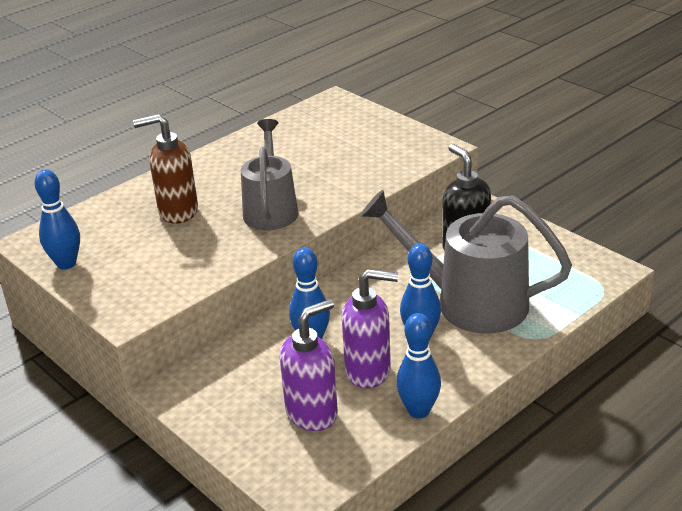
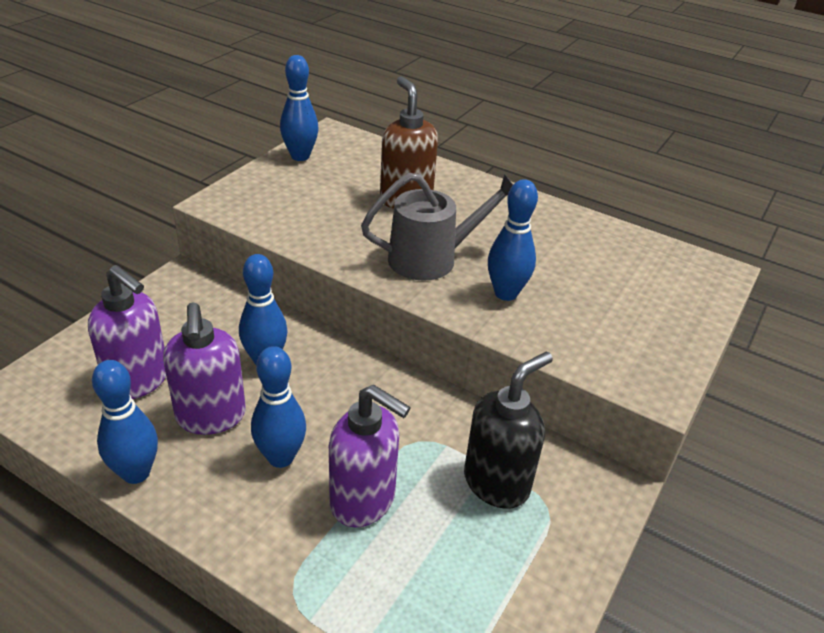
camera: 70 degrees right, 5 degrees up
grey watering can [360,190,572,334] -> purple soap dispenser [329,385,411,527]
none -> blue bowling pin [488,179,538,301]

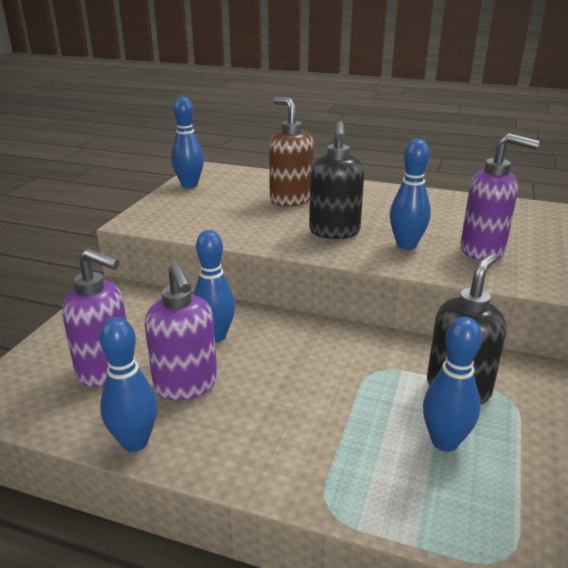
camera: 10 degrees left, 10 degrees down
blue bowling pin [251,346,306,468] -> blue bowling pin moved to [423,317,482,452]
purple soap dispenser [329,385,411,527] -> purple soap dispenser moved to [461,133,539,261]
grey watering can [361,173,513,281] -> black soap dispenser [309,121,364,239]

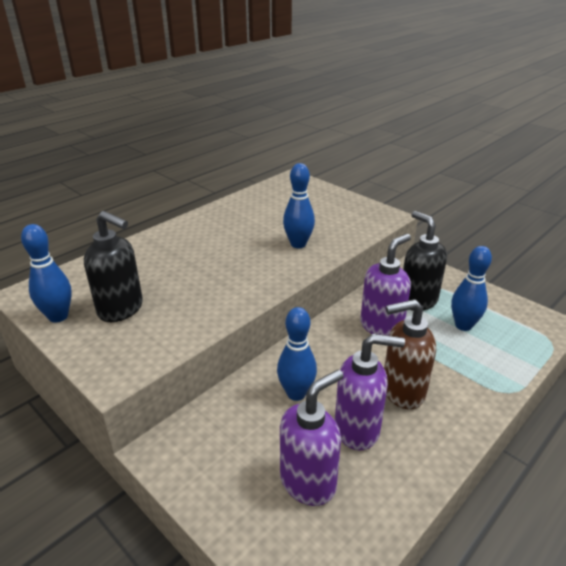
camera: 65 degrees left, 5 degrees up
blue bowling pin [99,317,157,452] -> none
brown soap dispenser [269,97,314,206] -> brown soap dispenser moved to [384,299,436,409]
black soap dispenser [309,121,364,239] -> black soap dispenser moved to [84,211,143,322]
purple soap dispenser [461,133,539,261] -> purple soap dispenser moved to [360,234,411,336]

